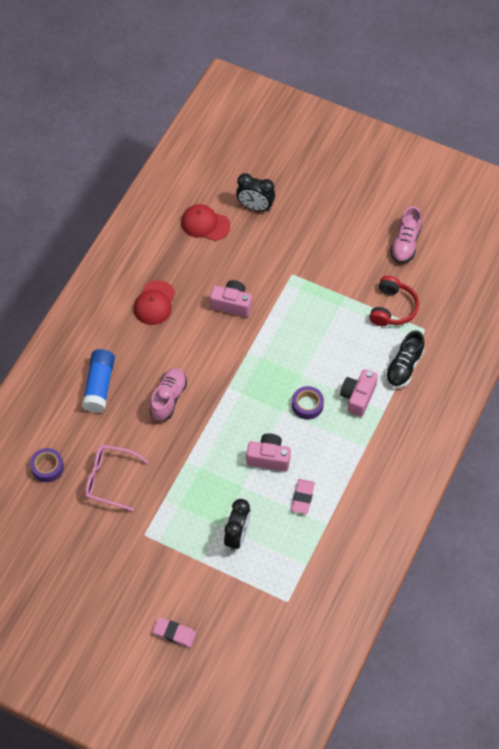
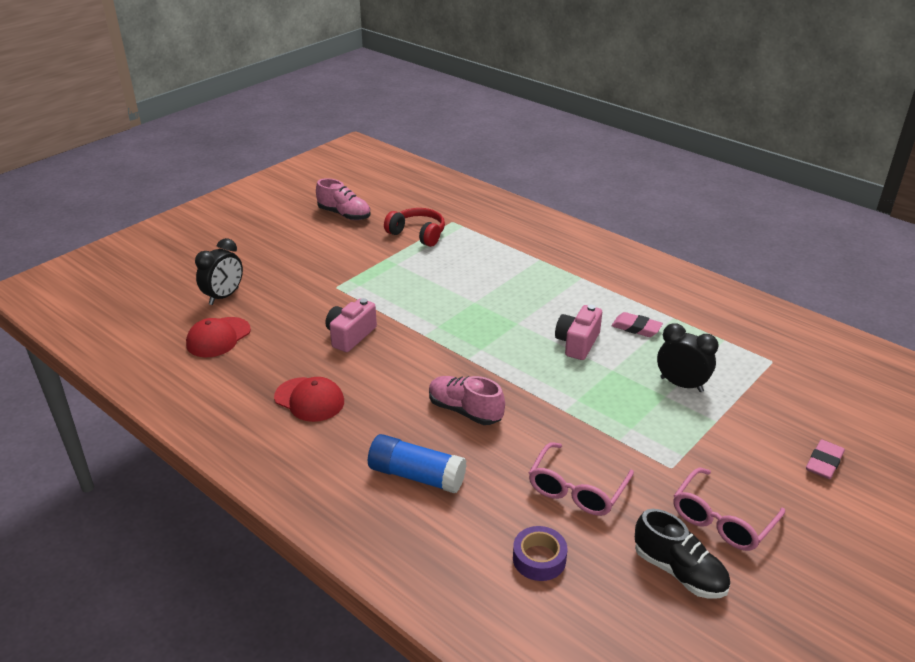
camera: 75 degrees left, 25 degrees down
purple tape [292,386,324,419] -> none
pink camera [340,369,378,417] -> none
black shoe [385,330,425,388] -> black shoe moved to [635,509,730,599]
none -> pink glasses [674,468,785,551]

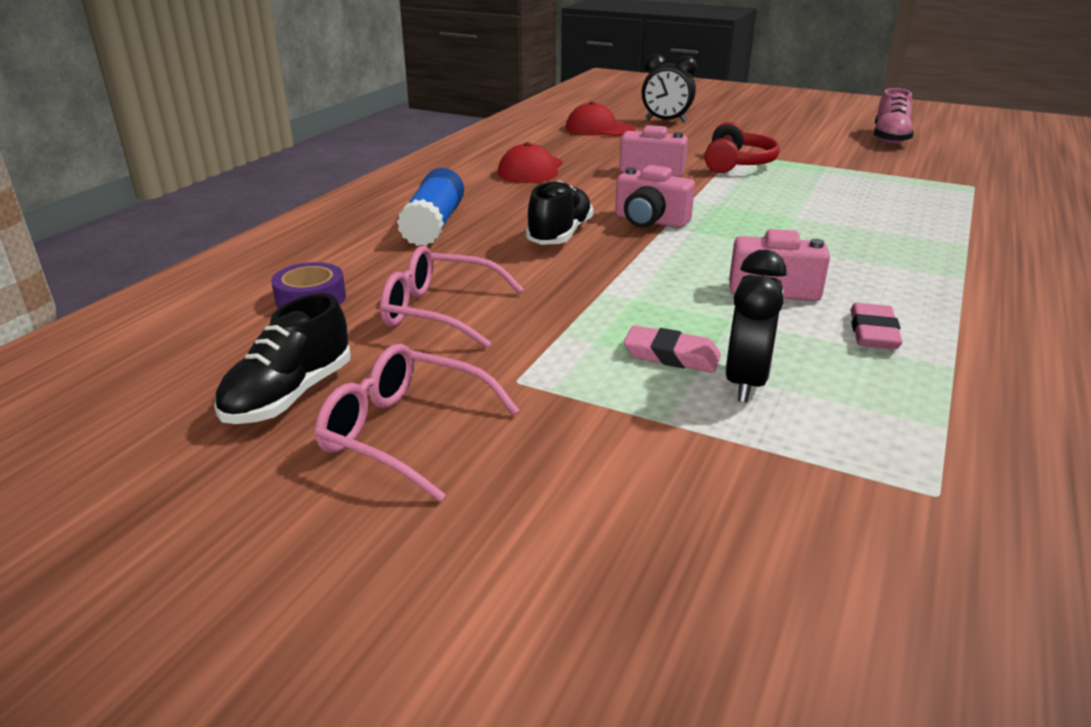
camera: 75 degrees right, 5 degrees down
red headphones [384,208,445,247] -> red headphones moved to [705,122,780,173]
pink shoe [429,376,505,425] -> black shoe [526,181,593,245]
pink eraser [806,440,845,479] -> pink eraser moved to [624,325,721,372]
none -> pink camera [615,165,695,228]

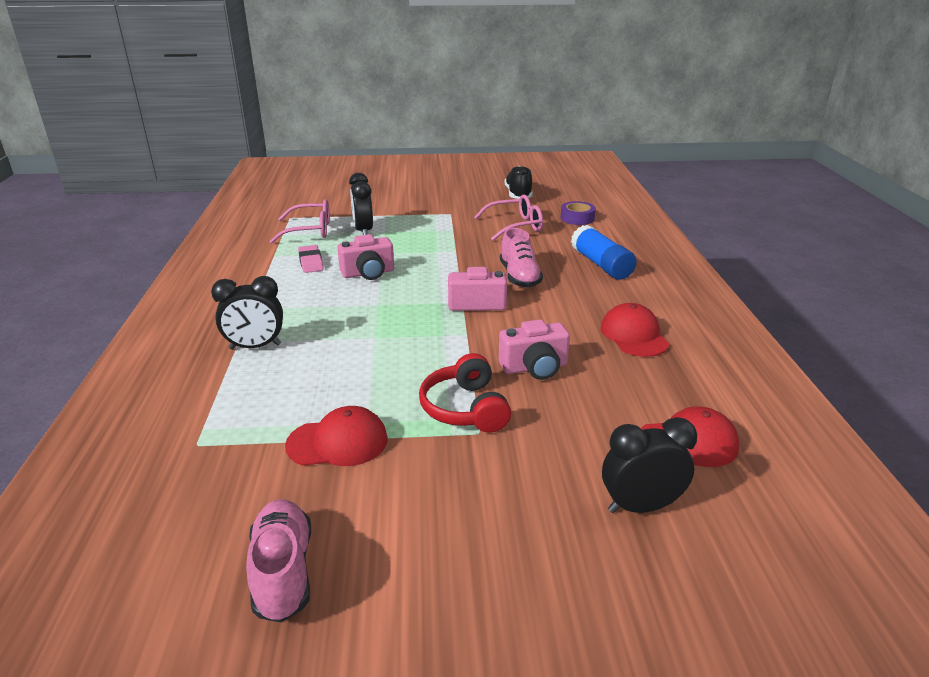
camera: 150 degrees right, 0 degrees up
pink glasses [315,344,520,502] -> pink glasses moved to [270,199,330,243]
black shoe [526,181,593,245] -> pink shoe [500,228,543,288]
pink eraser [624,325,721,372] -> none
none -> black clock [211,276,283,350]
none -> red cap [285,406,388,466]

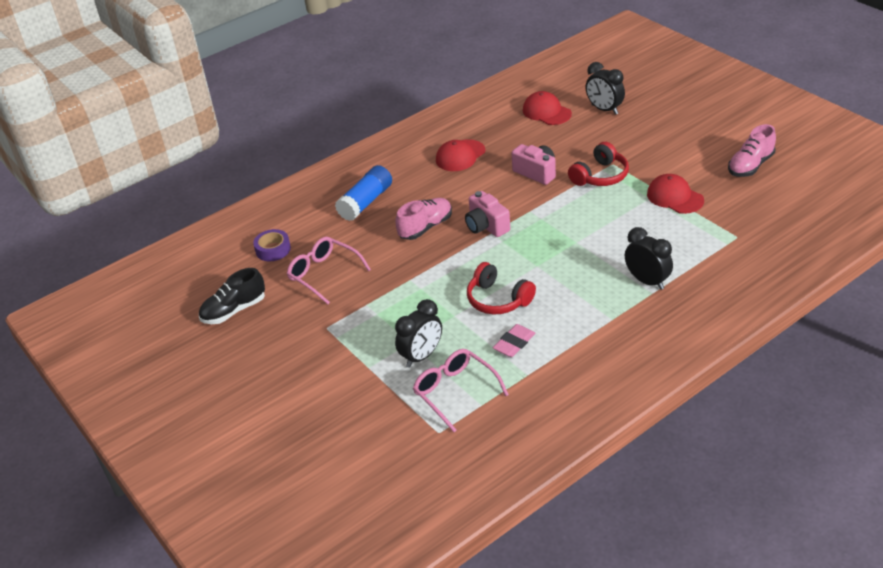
camera: 120 degrees left, 10 degrees up
pink camera [337,234,394,280] -> red headphones [467,262,536,315]

